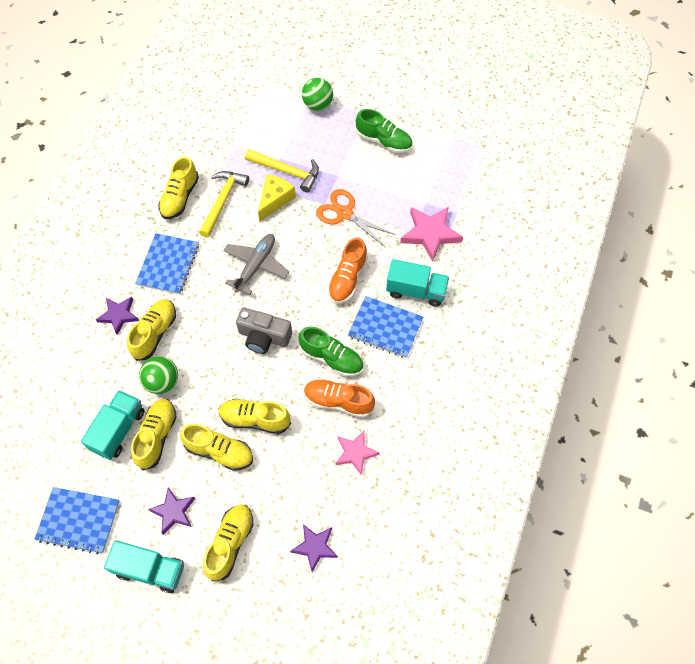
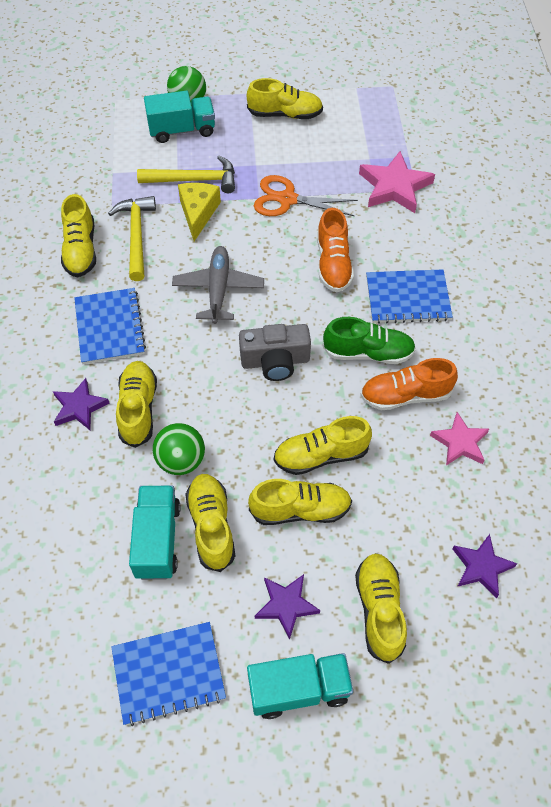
camera: 25 degrees left, 5 degrees down
green shoe [356,109,413,153] -> yellow shoe [247,78,323,119]
turquoise truck [386,259,449,307] -> turquoise truck moved to [144,91,215,143]

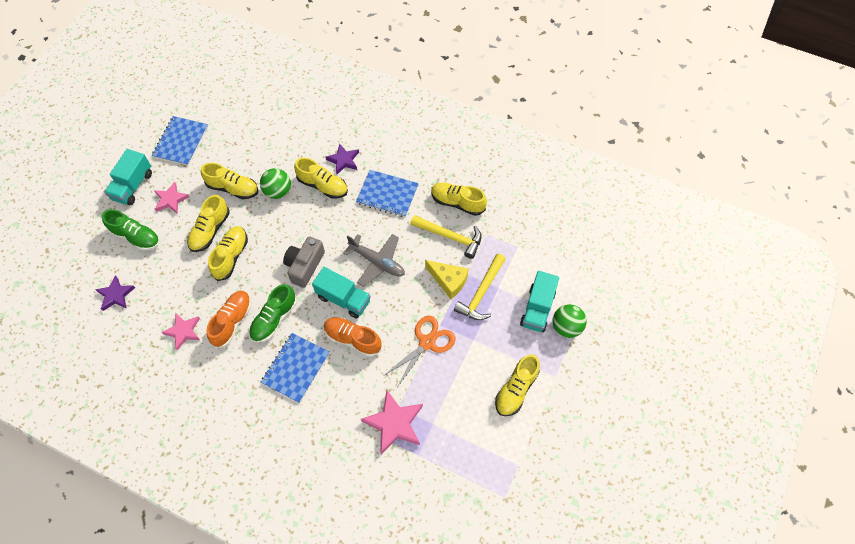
camera: 120 degrees right, 5 degrees up
turquoise truck [129,486,181,580] -> turquoise truck moved to [312,267,371,319]
purple star [255,574,320,640] -> pink star [154,182,189,214]
yellow shoe [355,553,407,664] -> green shoe [101,209,160,251]

